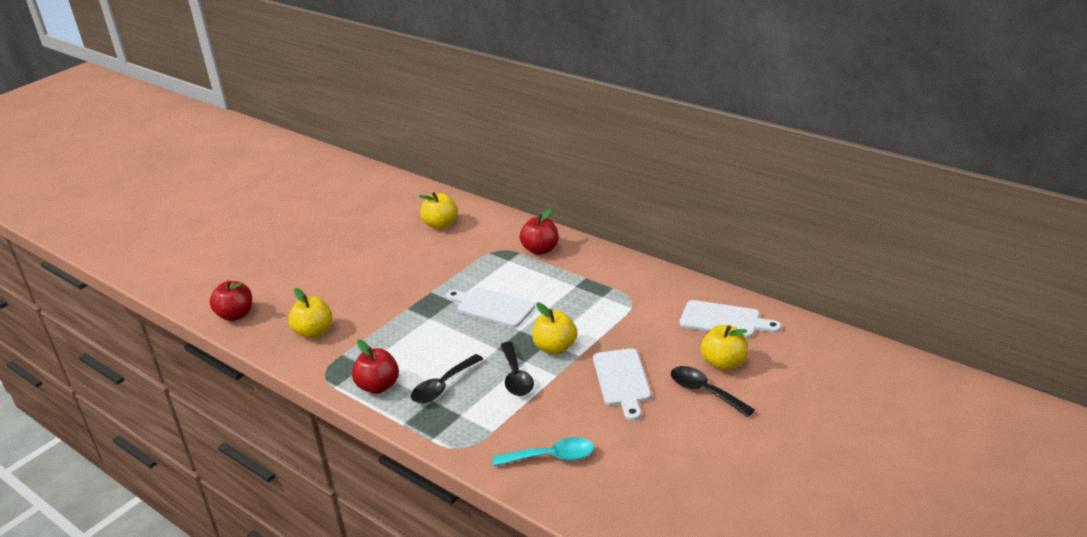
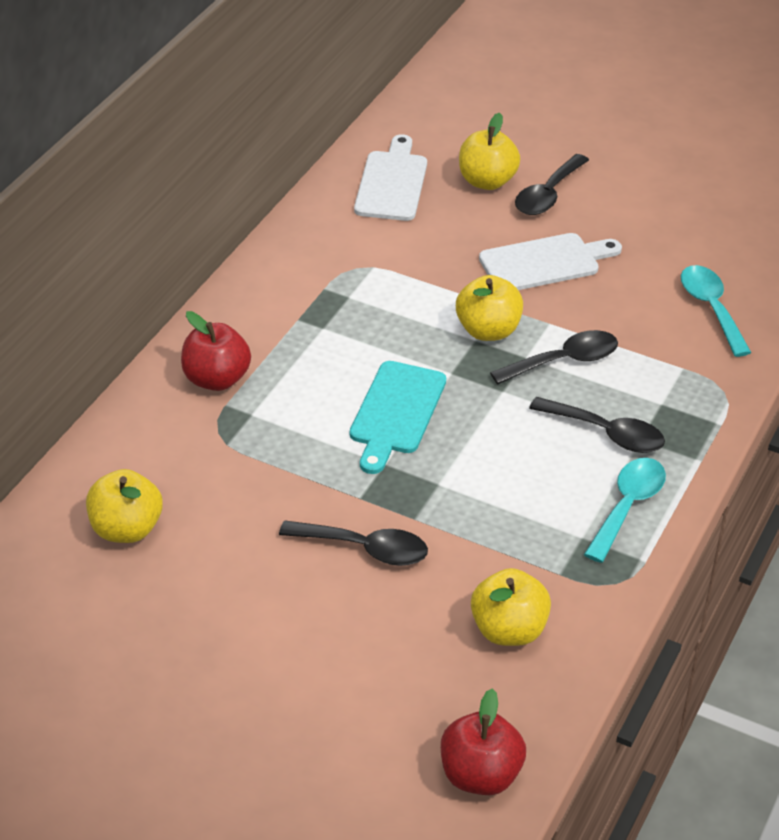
camera: 105 degrees left, 10 degrees up
red apple [352,340,399,394] -> turquoise spoon [584,458,666,563]
white cutting board [446,288,535,327] -> turquoise cutting board [350,361,446,474]
none -> black spoon [279,520,428,566]

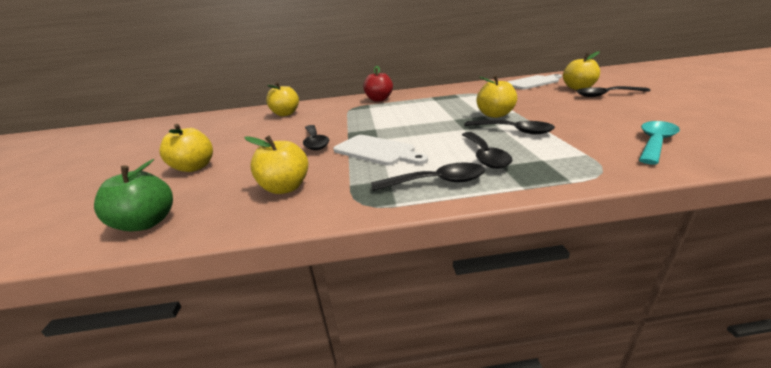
camera: 60 degrees right, 15 degrees down
turquoise cutting board [350,361,446,474] -> none
red apple [441,689,526,795] -> green apple [94,159,173,231]
white cutting board [479,233,622,290] -> white cutting board moved to [333,135,428,166]
turquoise spoon [584,458,666,563] -> black spoon [371,162,485,191]
none -> yellow apple [159,124,213,172]

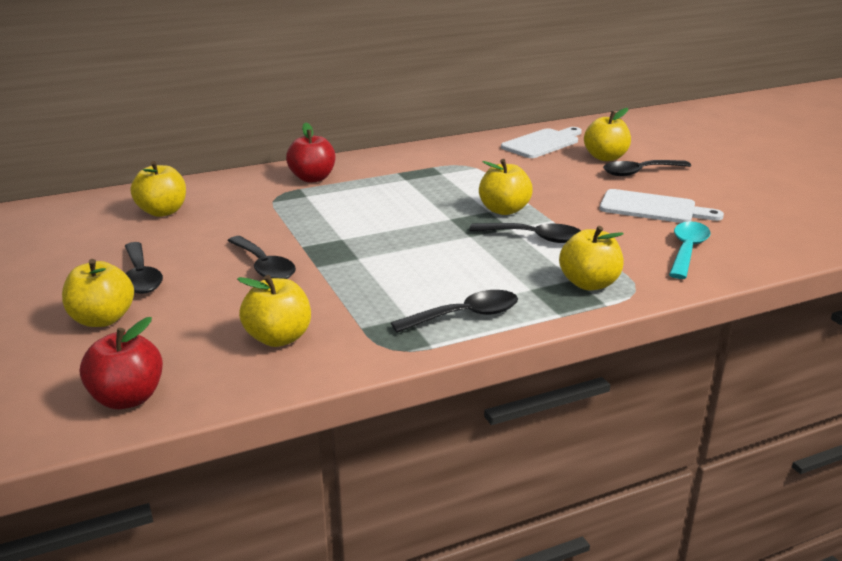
camera: 20 degrees left, 0 degrees up
green apple [94,159,173,231] -> red apple [80,317,163,409]
white cutting board [333,135,428,166] -> white cutting board moved to [600,189,724,223]
black spoon [462,132,512,169] -> black spoon moved to [125,242,163,294]
none -> yellow apple [559,226,624,290]

